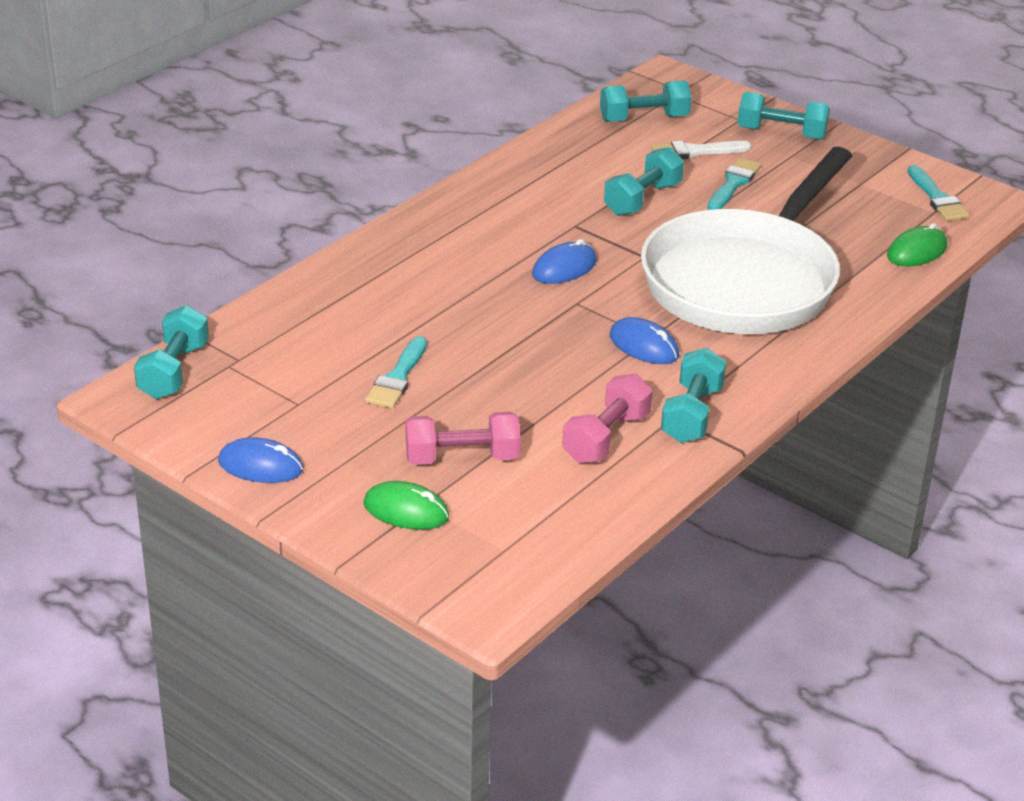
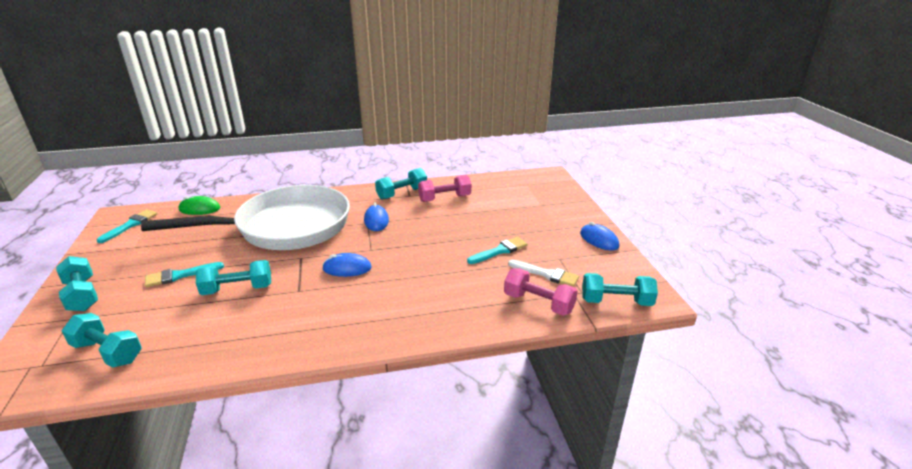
camera: 140 degrees left, 5 degrees down
turquoise dumbbell [134,305,209,399] -> turquoise dumbbell turned 45 degrees clockwise [582,273,658,306]
green mouse [363,481,449,530] -> none
pink dumbbell [405,411,520,465] -> pink dumbbell moved to [504,268,578,315]
white brush [651,141,751,159] -> white brush moved to [508,260,579,287]

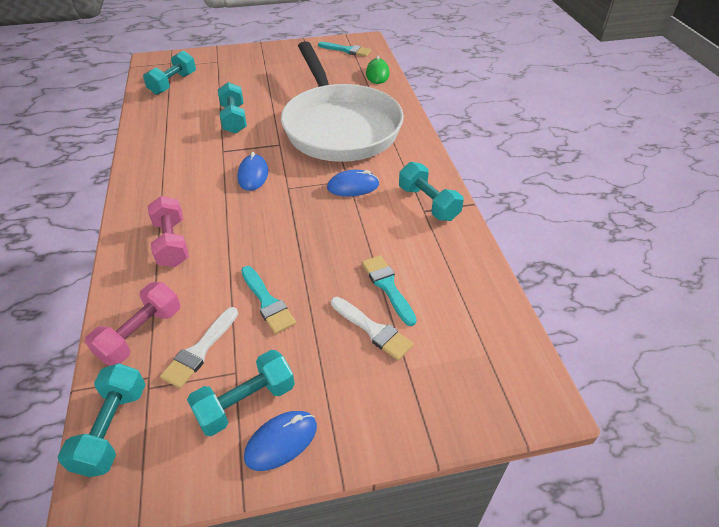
camera: 90 degrees right, 15 degrees up
turquoise dumbbell [56,256,98,311] -> turquoise dumbbell moved to [187,350,295,436]
turquoise brush [145,262,224,287] -> turquoise brush moved to [362,255,417,326]
pink dumbbell [418,175,471,202] -> pink dumbbell moved to [148,196,189,267]
none -> white brush [331,297,414,360]

